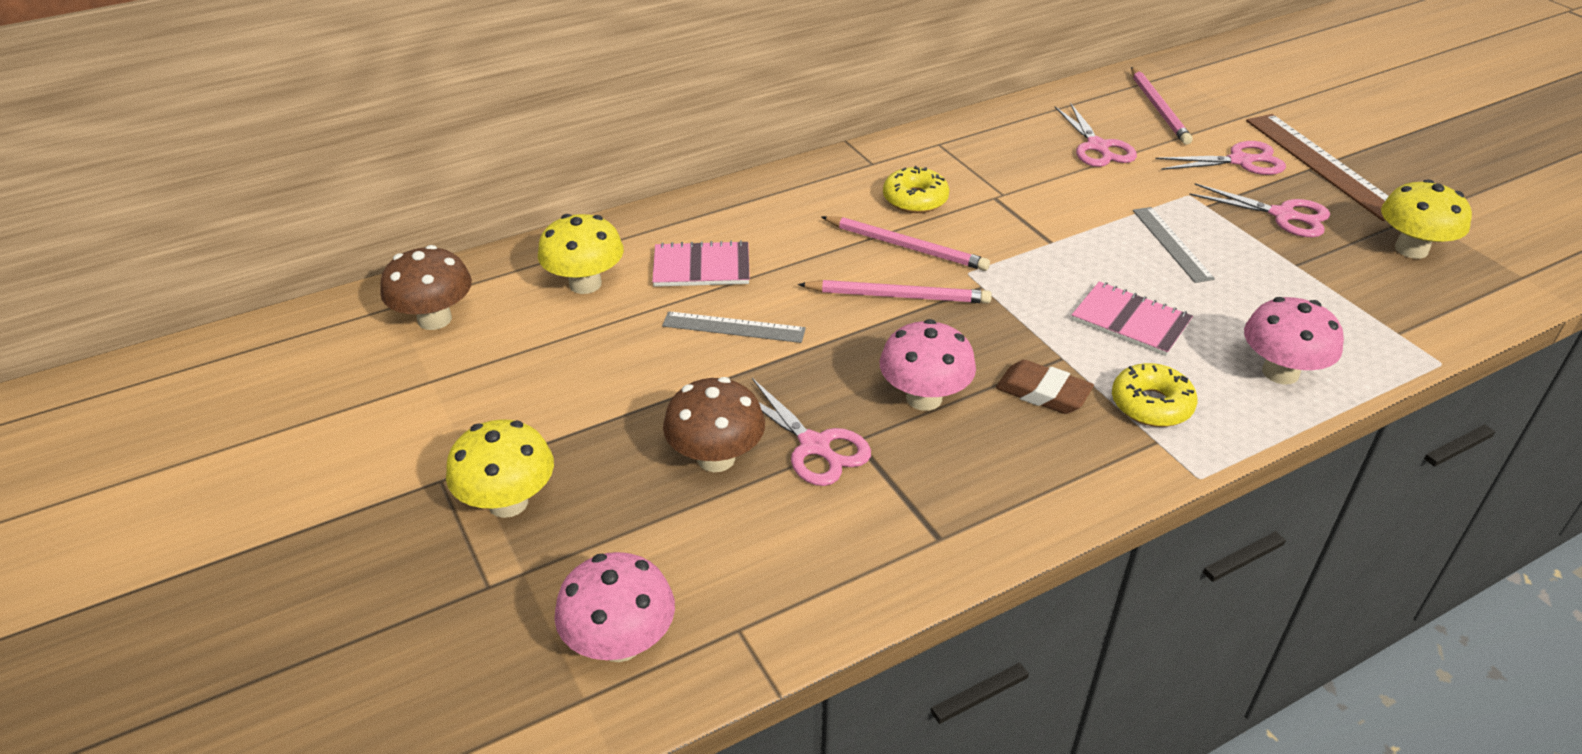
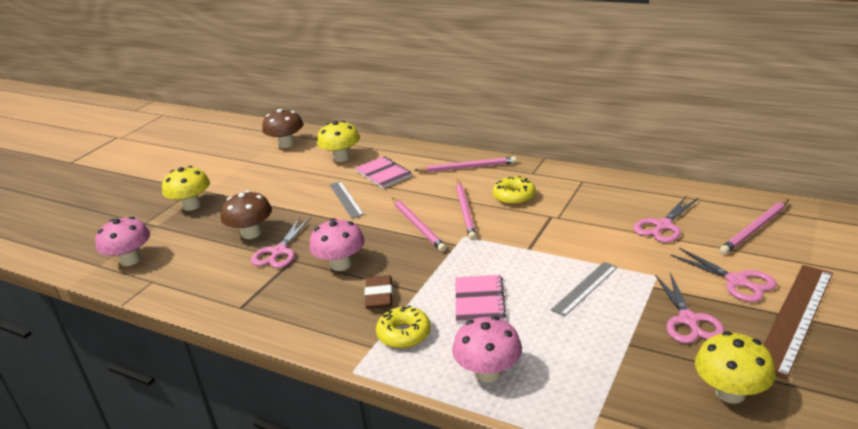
camera: 60 degrees right, 10 degrees down
none -> pink pencil [414,156,517,172]

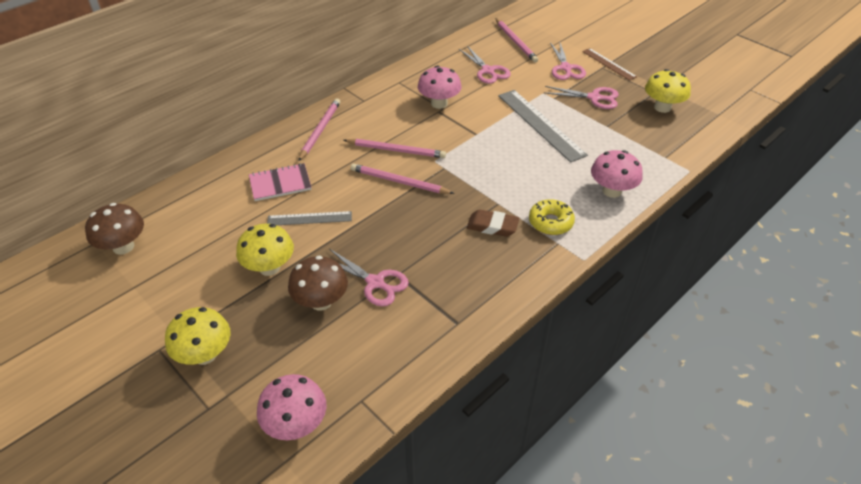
camera: 75 degrees left, 15 degrees up
pink mushroom [309,218,365,271] -> pink mushroom moved to [418,66,462,109]
yellow mushroom [317,121,360,162] -> yellow mushroom moved to [236,224,294,276]
pink pencil [392,198,447,252] -> pink pencil turned 150 degrees counterclockwise [351,163,455,194]
pink notebook [456,275,507,324] -> none
yellow donut [493,176,536,205] -> none
grey ruler [551,262,618,317] -> grey ruler [498,90,588,163], size x1.72
pink scissors [671,248,777,302] -> pink scissors turned 105 degrees clockwise [550,43,586,80]
brown ruler [763,265,833,379] -> brown ruler [582,48,637,81], size x0.58

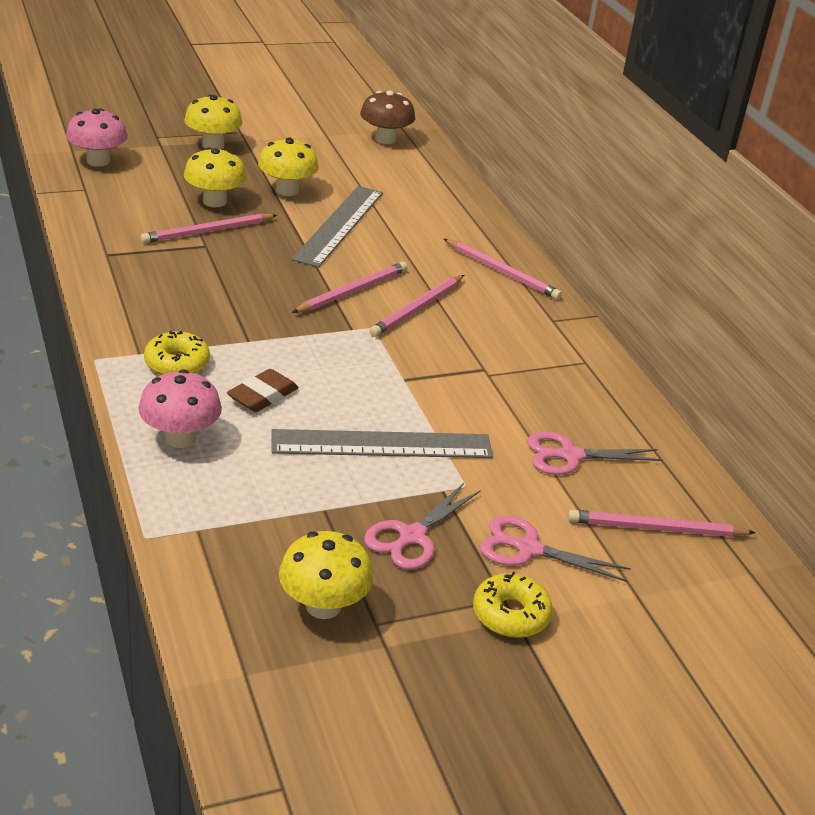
camera: 110 degrees right, 10 degrees down
pink notebook [249,163,311,201] -> none
grey ruler [267,211,352,225] -> grey ruler [292,186,383,267], size x1.72
brown mushroom [288,256,348,311] -> yellow mushroom [184,147,247,207]
pink scissors [330,249,409,306] -> pink pencil [141,213,277,244]
pink mushroom [418,66,462,109] -> none
brown eraser [467,209,519,237] -> brown eraser moved to [227,369,299,412]
brown ruler [582,48,637,81] -> yellow donut [473,572,553,638]

